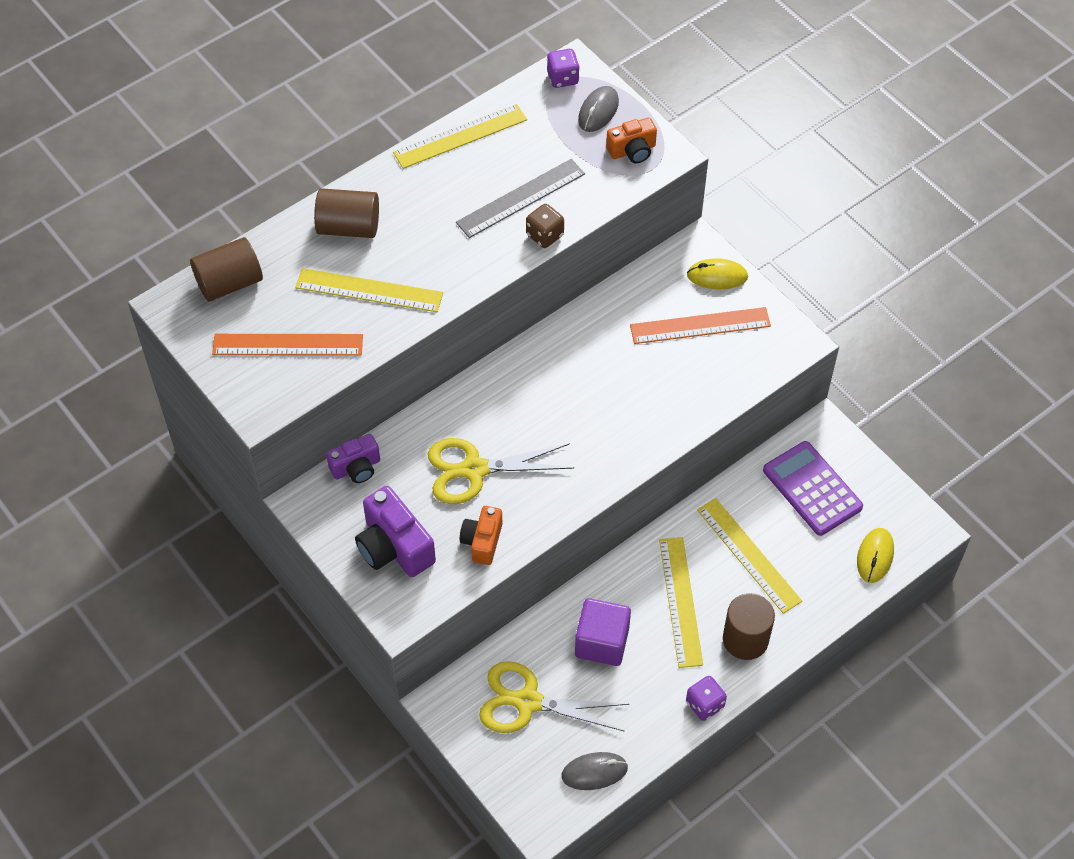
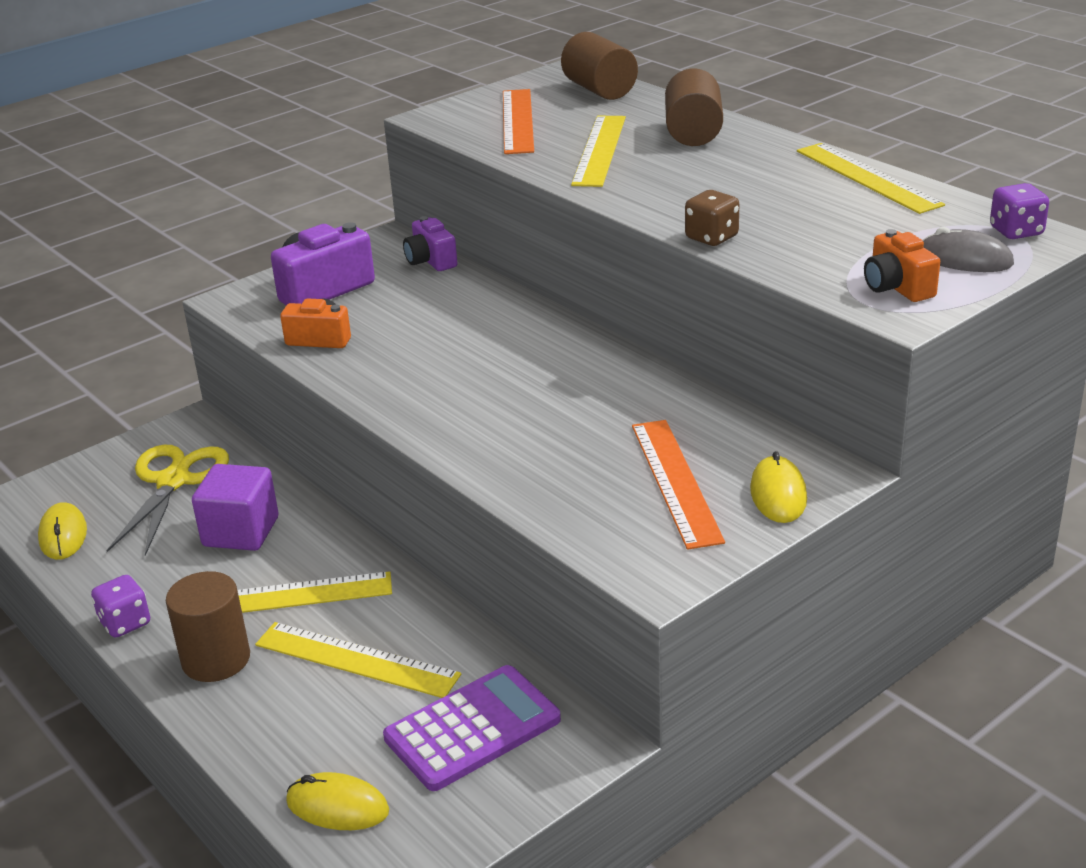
camera: 90 degrees right, 25 degrees down
yellow scissors [428,438,574,504] -> none
grey ruler [456,159,585,238] -> none
grey mouse [561,752,628,790] -> yellow mouse [38,502,87,560]
yellow ruler [697,498,802,614] -> yellow ruler turned 60 degrees clockwise [255,622,461,698]

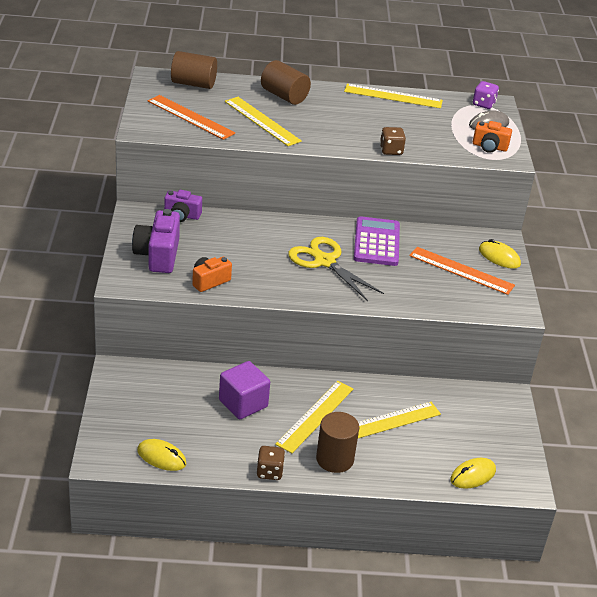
camera: 55 degrees left, 5 degrees up
purple dice [91,575,150,638] -> brown dice [257,446,285,480]
yellow scissors [106,445,229,556] -> yellow scissors moved to [288,237,384,301]
purple calculator [383,665,561,791] -> purple calculator moved to [354,216,400,266]

